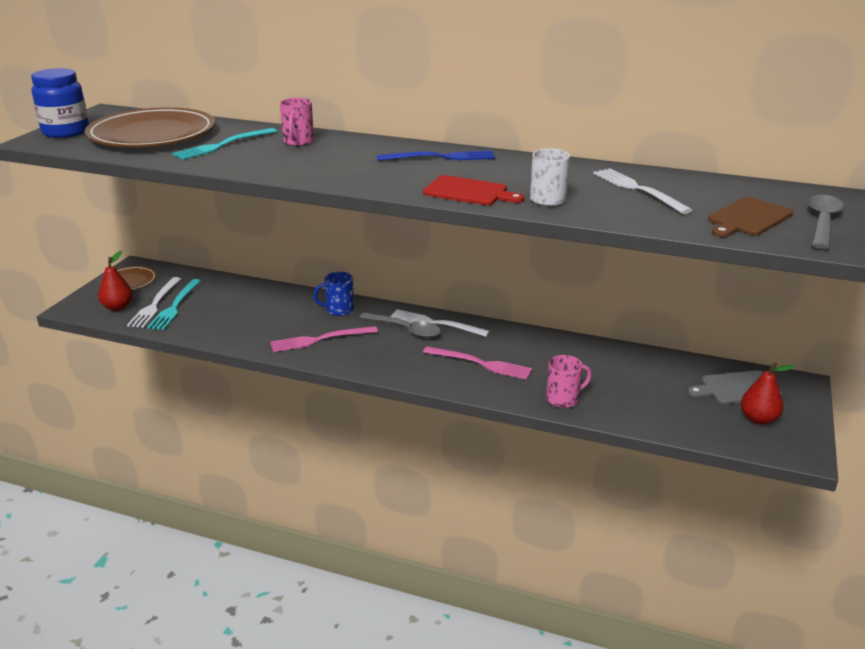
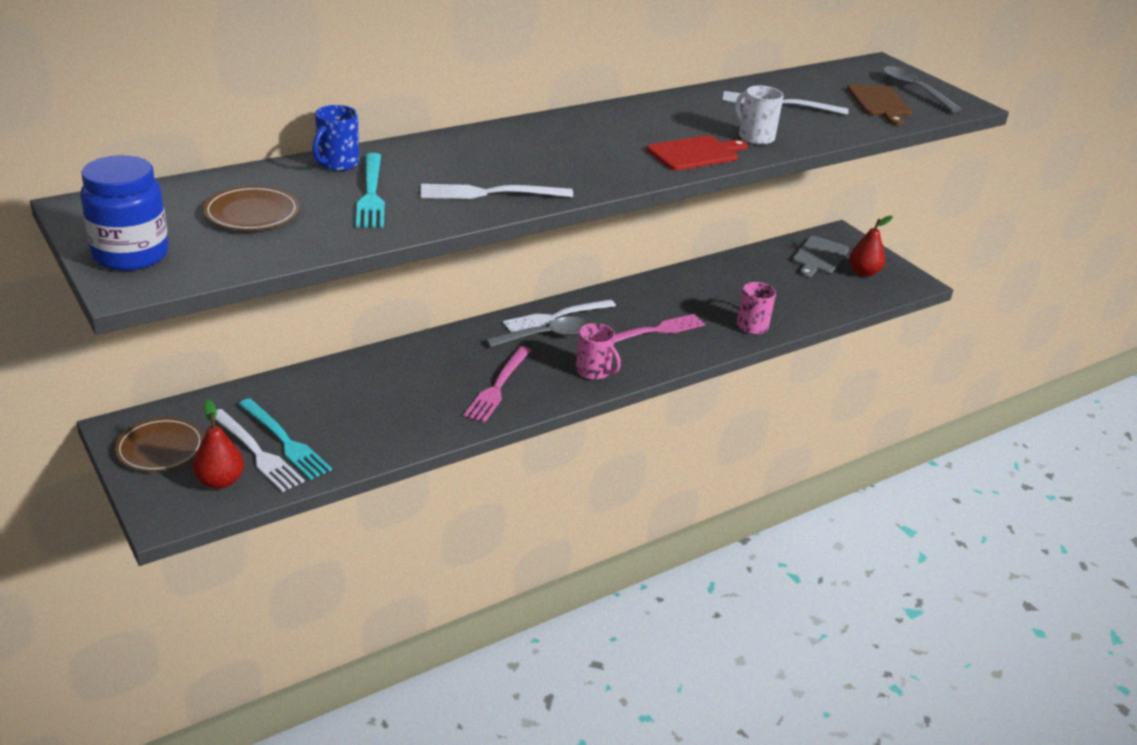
camera: 55 degrees left, 5 degrees up
brown plate [85,107,215,147] -> brown plate [203,186,299,230], size x0.50
pink mug [280,98,314,146] -> pink mug moved to [576,323,621,380]
blue mug [313,272,354,316] -> blue mug moved to [312,105,359,171]
blue fork [377,151,495,161] -> none
none -> white fork [421,184,573,199]

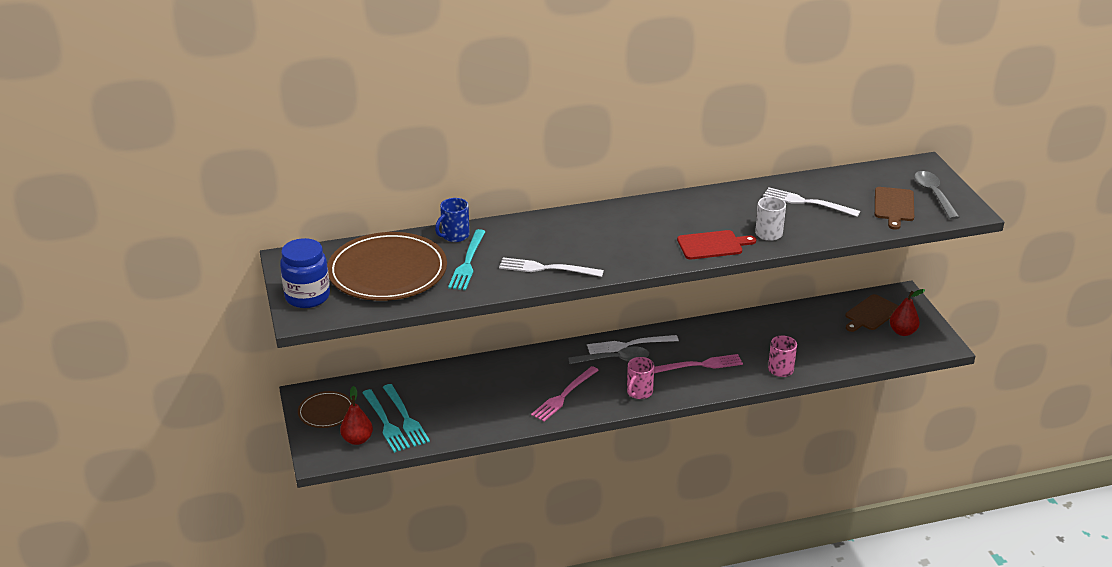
camera: 20 degrees right, 0 degrees up
brown plate [203,186,299,230] -> brown plate [327,232,447,301], size x1.99
white fork [216,409,305,492] -> turquoise fork [362,389,410,453]
pink mug [576,323,621,380] -> pink mug turned 60 degrees clockwise [627,357,655,399]
grey cutting board [792,236,849,277] -> brown cutting board [845,294,899,332]

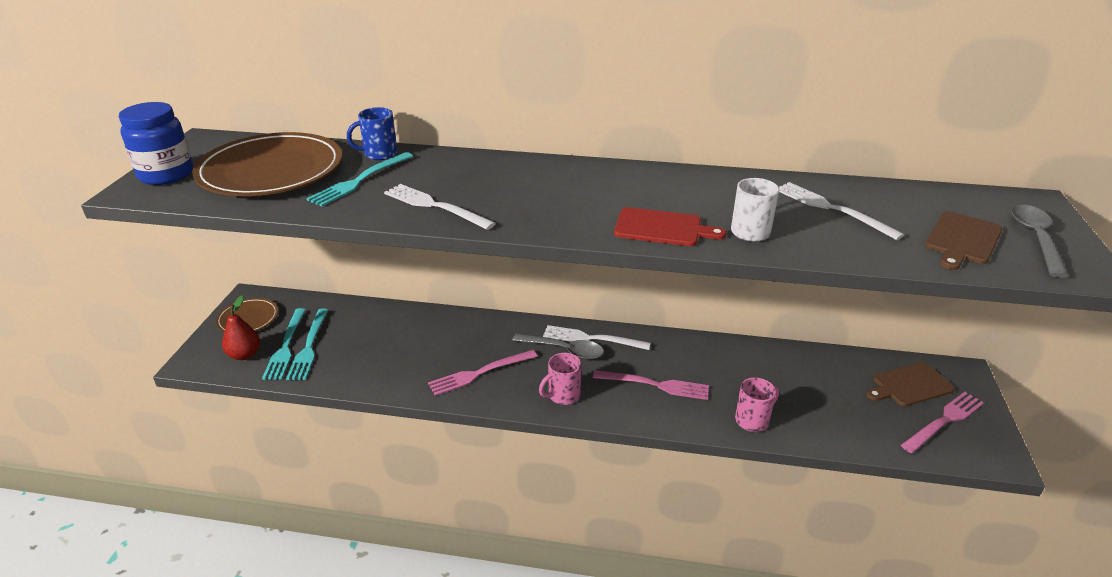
camera: 25 degrees right, 0 degrees up
red pear [890,289,925,336] -> pink fork [901,392,984,453]

